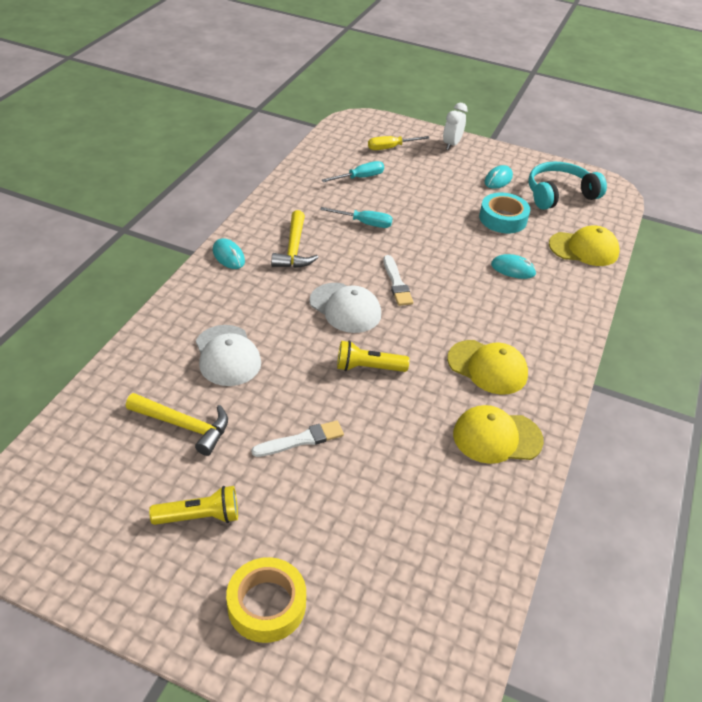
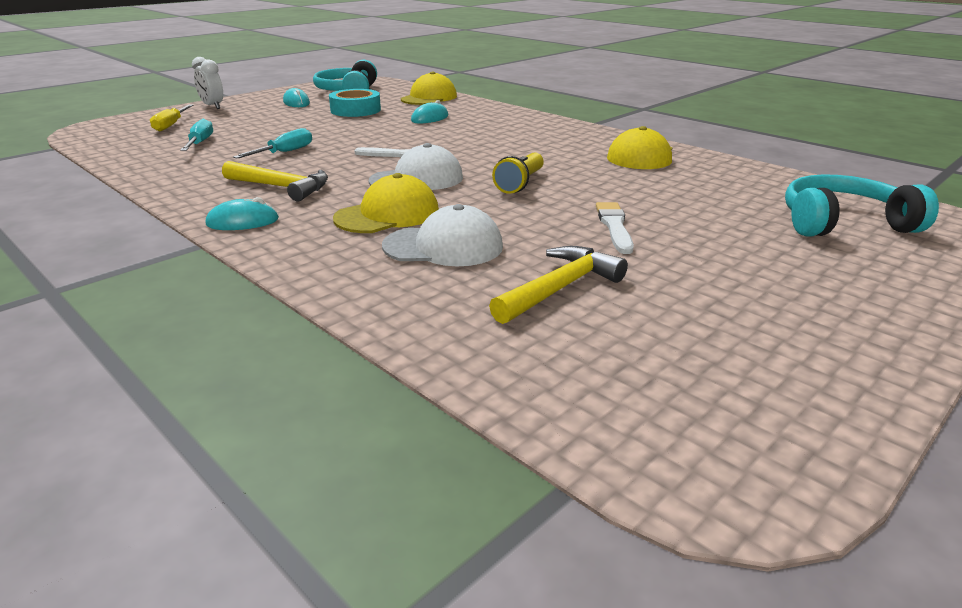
camera: 65 degrees left, 15 degrees down
yellow flashlight [149,486,238,525] -> none
yellow tape [226,557,306,643] -> none
yellow cap [447,340,528,395] -> yellow cap moved to [333,173,439,233]
none -> turquoise headphones [785,175,939,236]

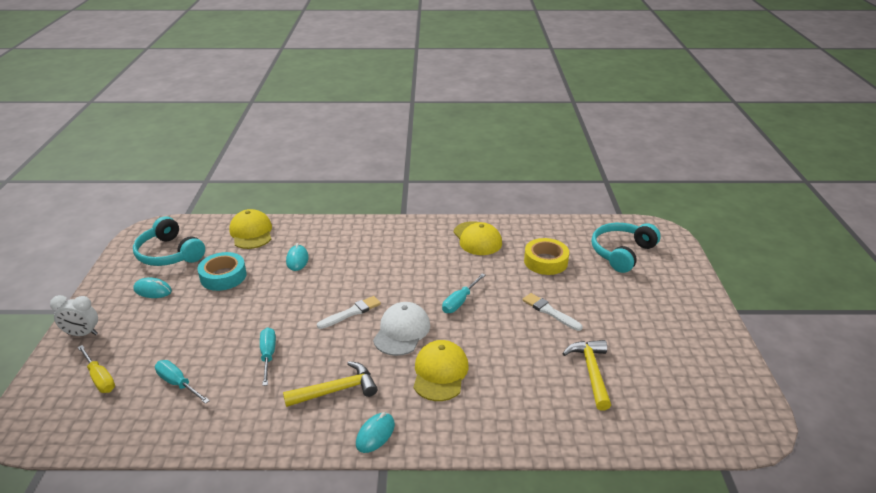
camera: 45 degrees left, 5 degrees up
white cap [382,204,503,266] -> none
yellow flashlight [492,152,544,194] -> turquoise screwdriver [442,273,485,313]
none -> yellow tape [524,238,569,275]

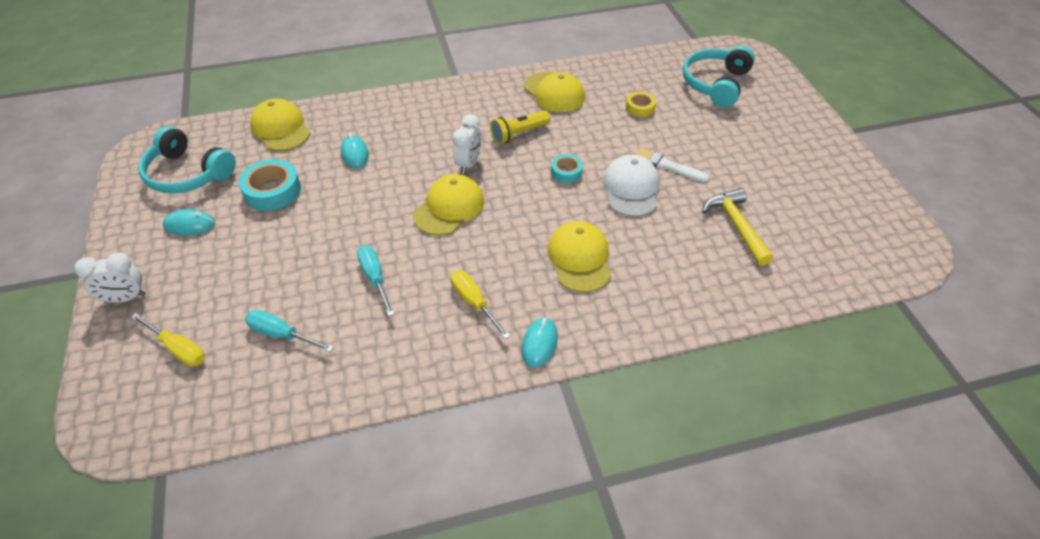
camera: 15 degrees left, 15 degrees up
yellow hammer [283,361,378,407] -> yellow screwdriver [451,270,510,339]
white brush [317,296,381,329] -> yellow cap [413,174,484,236]
white cap [373,302,430,356] -> white cap moved to [603,155,660,217]
turquoise screwdriver [442,273,485,313] -> turquoise tape [551,154,583,183]
yellow tape [524,238,569,275] -> yellow tape [626,92,656,117], size x0.58
none -> white clock [453,114,481,174]
none -> yellow flashlight [490,111,550,144]

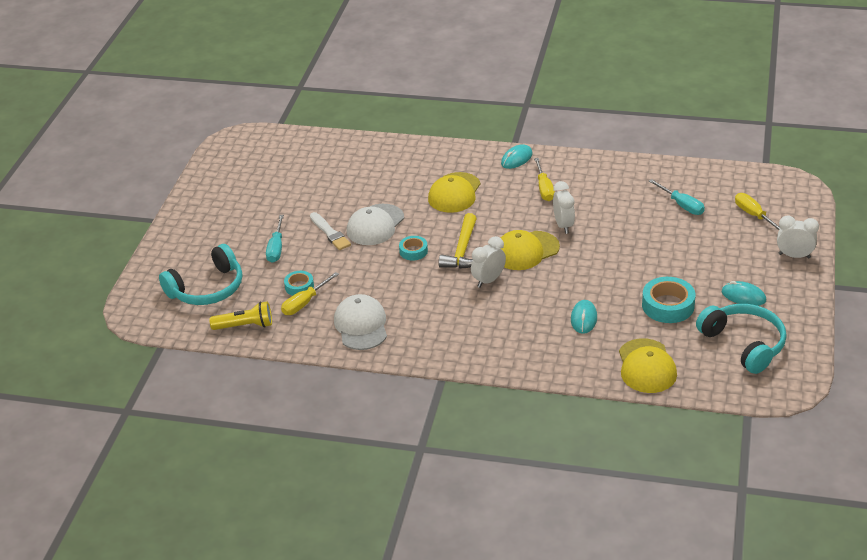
camera: 150 degrees left, 10 degrees down
turquoise screwdriver [357,245,394,316] -> turquoise screwdriver moved to [266,215,284,263]
yellow flashlight [490,111,550,144] -> yellow flashlight moved to [209,301,272,330]
yellow cap [524,72,585,112] -> white cap [334,294,387,350]
yellow tape [626,92,656,117] -> turquoise tape [284,271,314,296]
yellow hammer [702,188,773,266] -> yellow hammer moved to [439,213,477,269]
none -> yellow screwdriver [281,272,339,315]
none -> white clock [553,181,575,234]

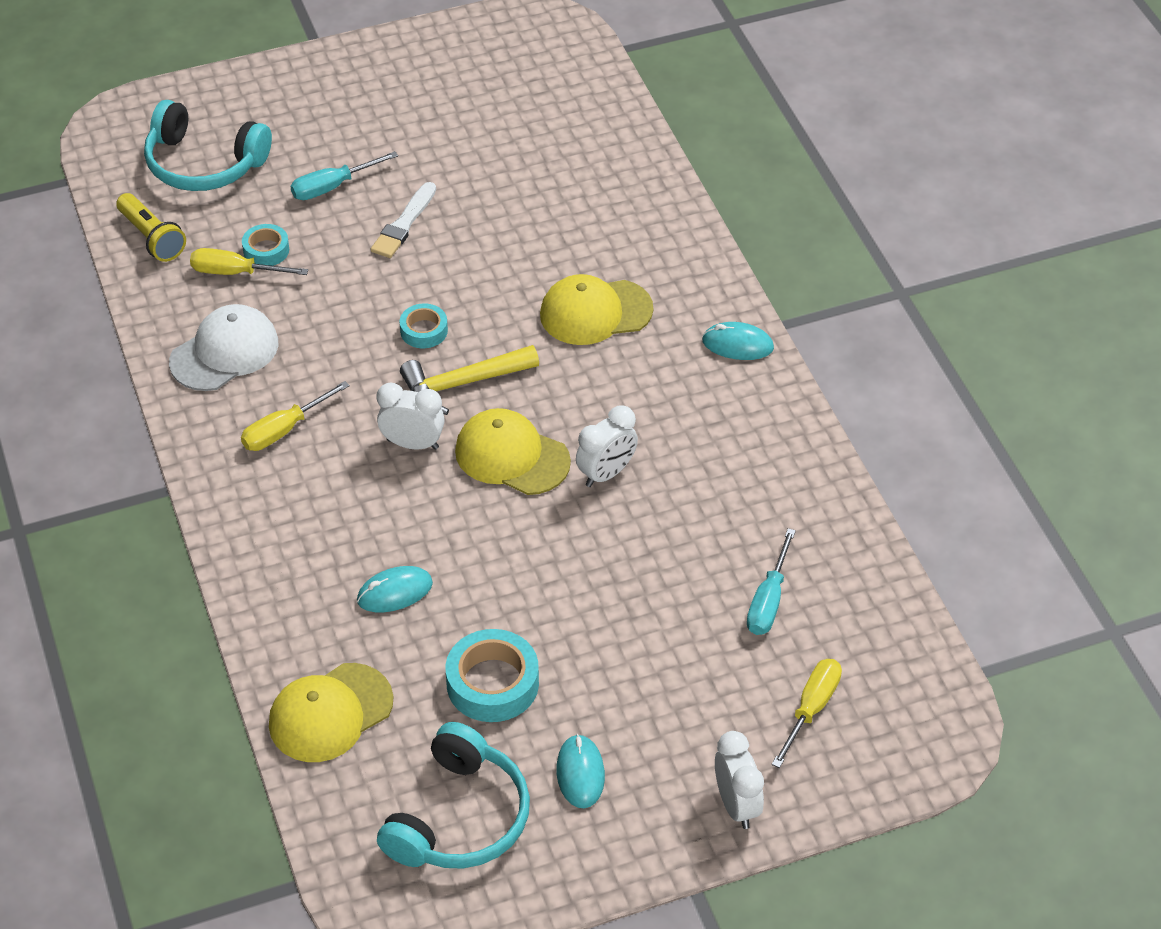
camera: 55 degrees right, 10 degrees up
white cap [347,204,404,245] -> none
yellow screwdriver [534,158,555,201] -> yellow screwdriver moved to [241,381,350,451]

